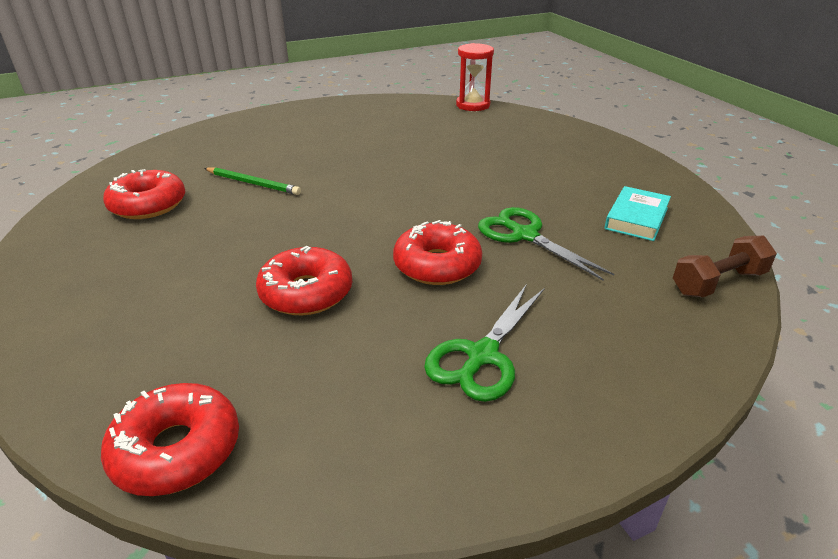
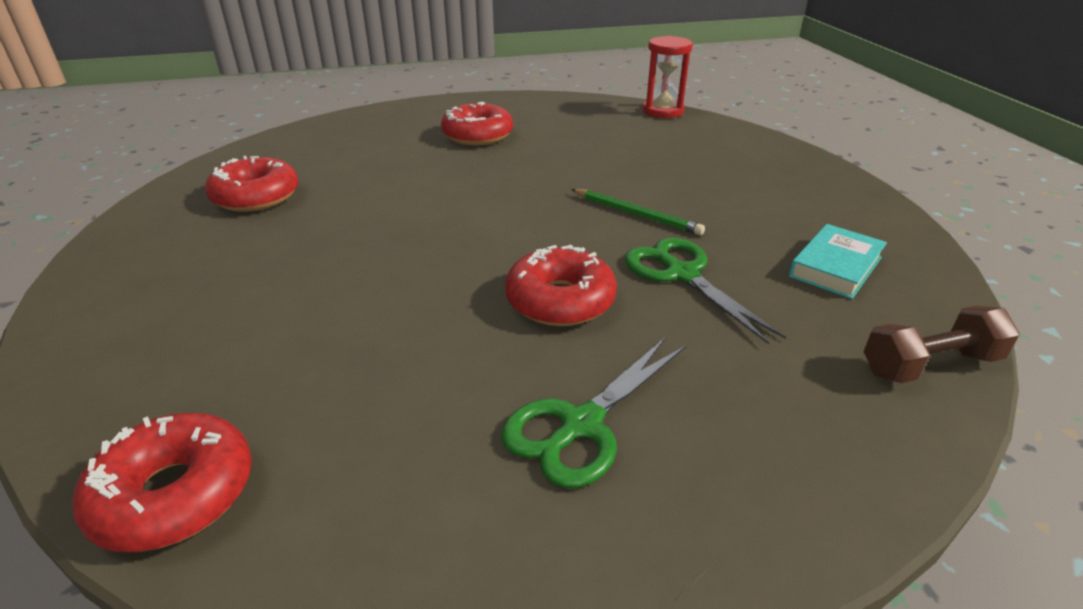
camera: 10 degrees right, 0 degrees up
green pencil [204,167,301,195] -> green pencil moved to [571,189,705,235]
red donut [256,246,352,315] -> red donut moved to [441,102,513,145]

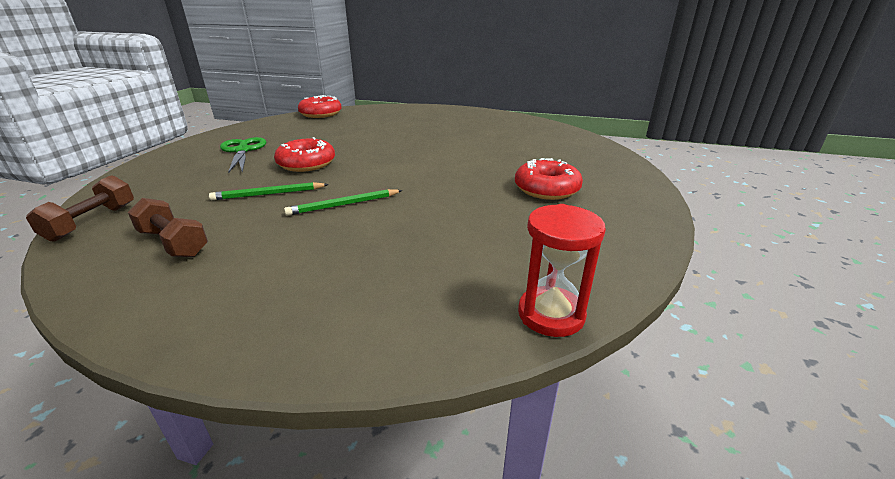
camera: 120 degrees right, 5 degrees down
red donut [205,156,298,212] -> none
green scissors [625,237,786,345] -> green pencil [209,182,329,200]
turquoise book [789,224,887,299] -> brown dumbbell [128,198,208,257]

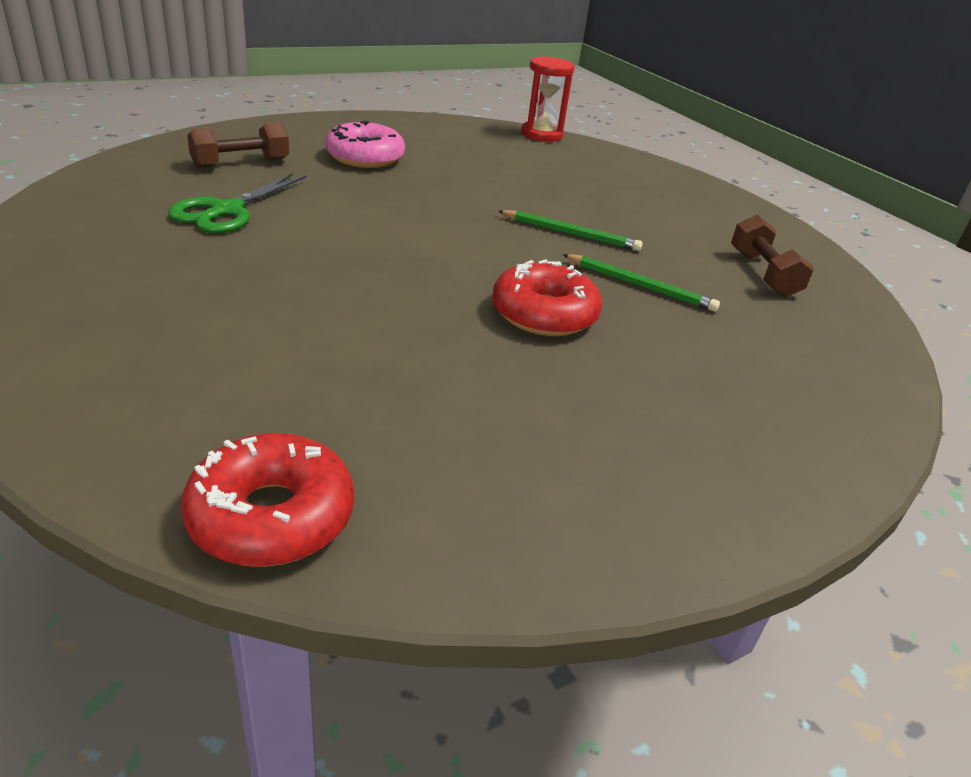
camera: 140 degrees left, 5 degrees up
brown dumbbell [26,175,134,242] -> brown dumbbell moved to [187,122,289,168]
green scissors [220,137,266,173] -> green scissors moved to [168,173,307,233]
red donut [515,158,583,200] -> pink donut [325,120,405,168]

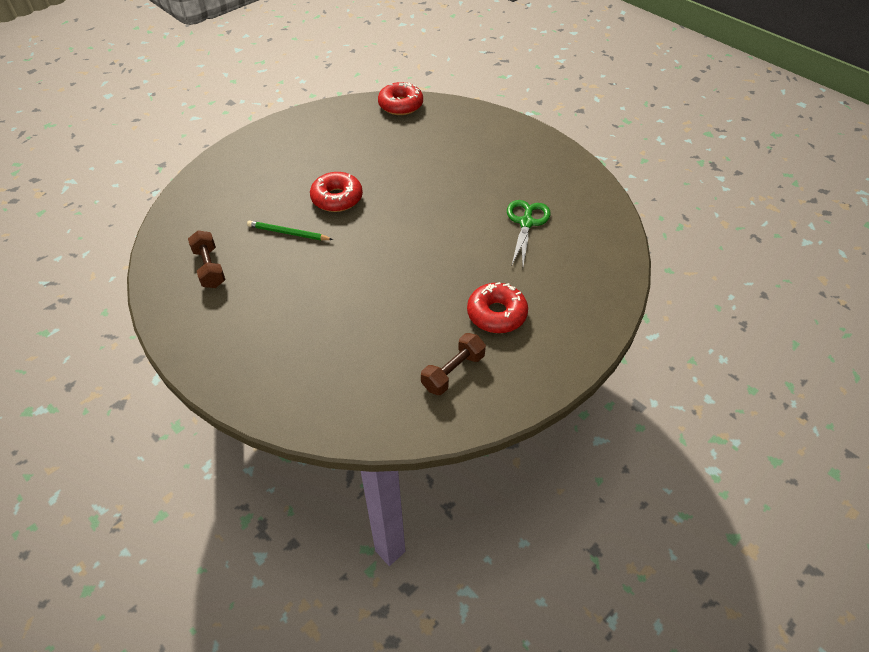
camera: 170 degrees right, 15 degrees up
brown dumbbell [187,122,289,168] -> brown dumbbell moved to [421,333,486,395]
pink donut [325,120,405,168] -> red donut [467,282,528,333]
green pencil [498,210,643,251] -> none
red hourglass [521,56,575,142] -> none

